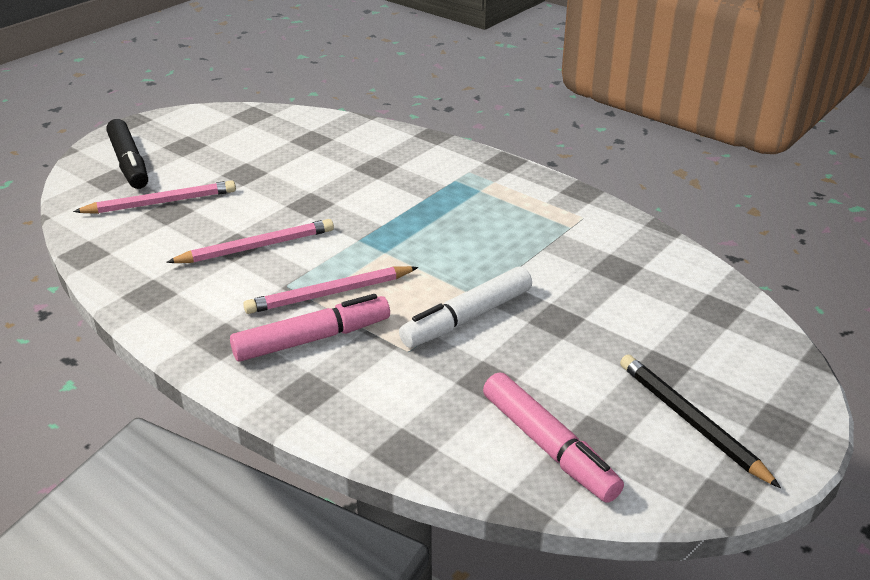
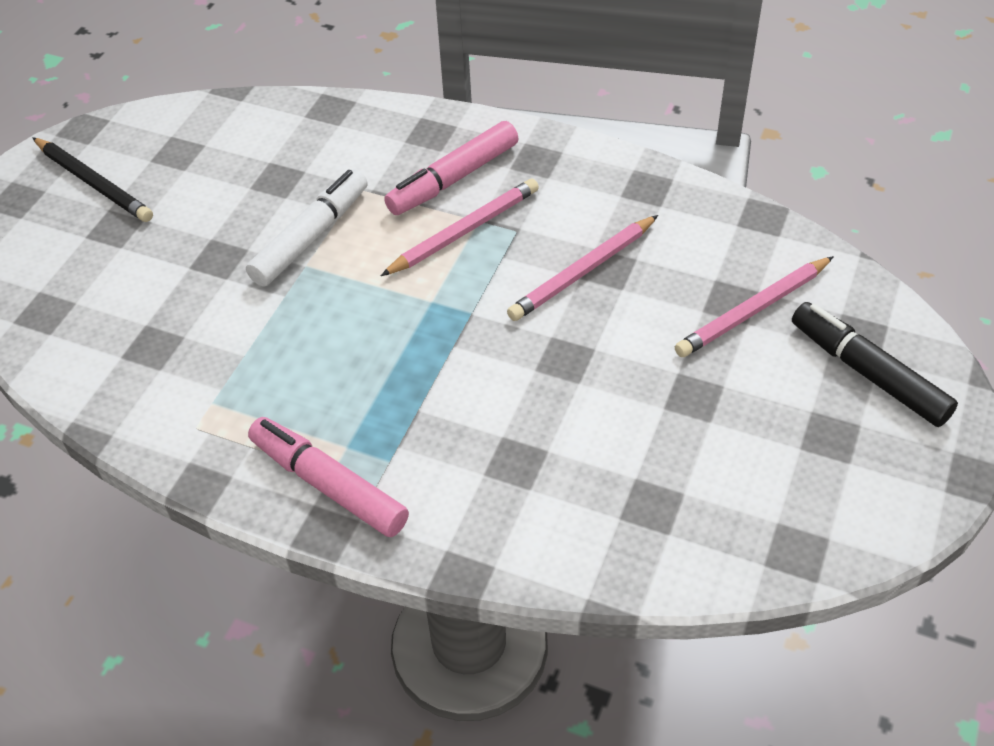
camera: 165 degrees right, 15 degrees up
pink marker [483,372,624,503] -> pink marker moved to [248,417,409,537]

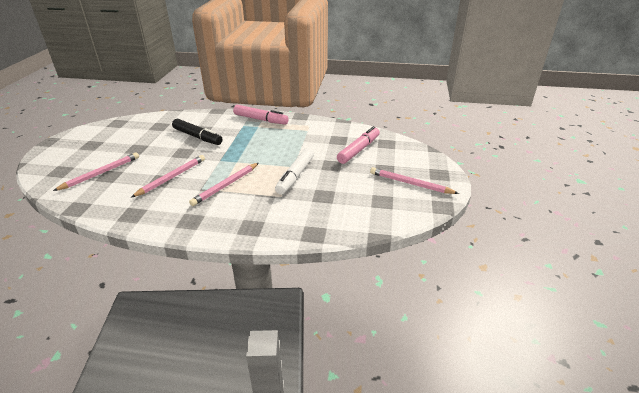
camera: 165 degrees right, 15 degrees down
black pencil [32,137,153,222] -> pink pencil [370,167,459,194]
pink marker [384,121,519,215] -> pink marker moved to [337,126,380,164]
black marker [792,302,958,427] -> black marker moved to [172,119,223,145]

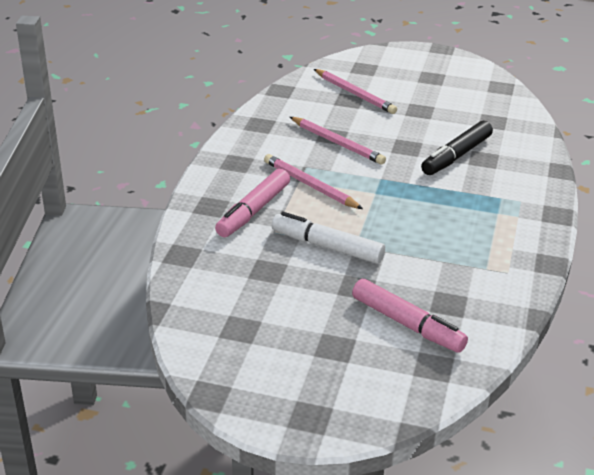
camera: 95 degrees right, 0 degrees up
pink marker [233,105,289,125] -> pink marker moved to [215,169,290,237]
pink pencil [370,167,459,194] -> none

